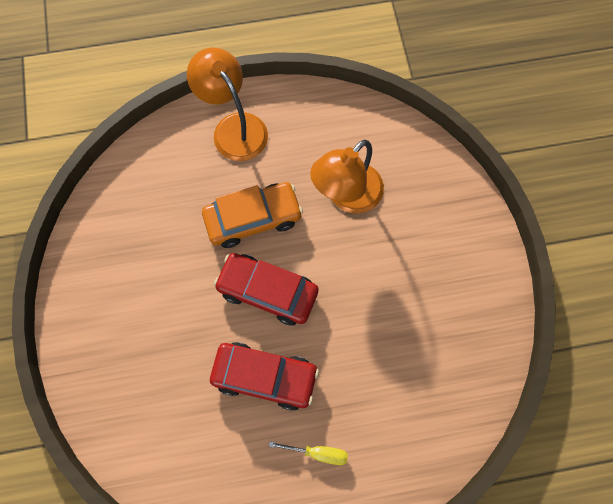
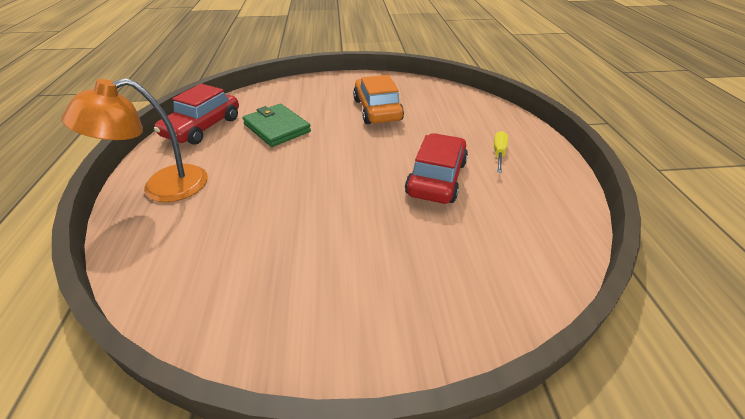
camera: 85 degrees left, 30 degrees down
orange car [202,182,303,248] -> orange car moved to [353,75,404,124]
red car [214,253,319,326] -> red car moved to [154,84,239,145]
orange lamp [310,139,384,214] -> green wallet [242,104,311,147]

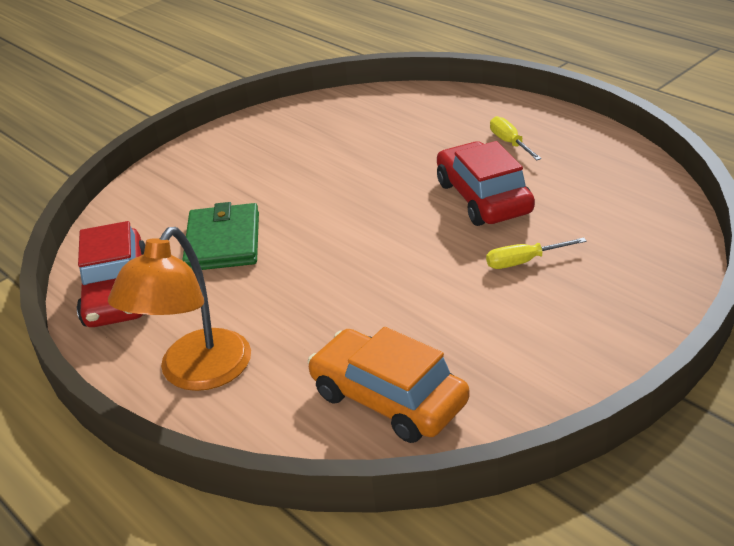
camera: 35 degrees left, 5 degrees down
green wallet [242,104,311,147] -> green wallet turned 75 degrees clockwise [182,202,259,270]
orange car [353,75,404,124] -> orange car moved to [308,327,470,443]
none -> yellow screwdriver [486,238,587,269]

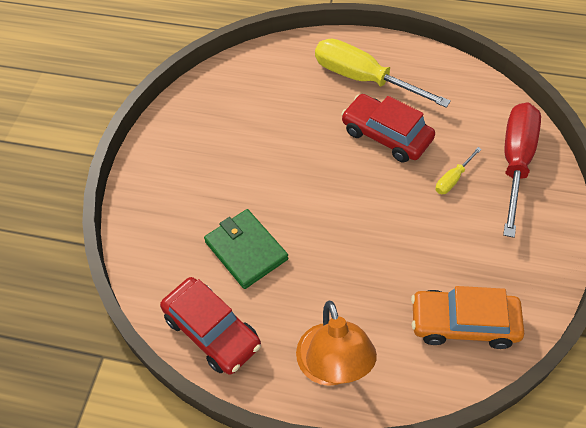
camera: 35 degrees left, 20 degrees up
yellow screwdriver [490,116,542,160] -> yellow screwdriver [315,39,451,108], size x2.26
none -> red screwdriver [503,103,541,238]

